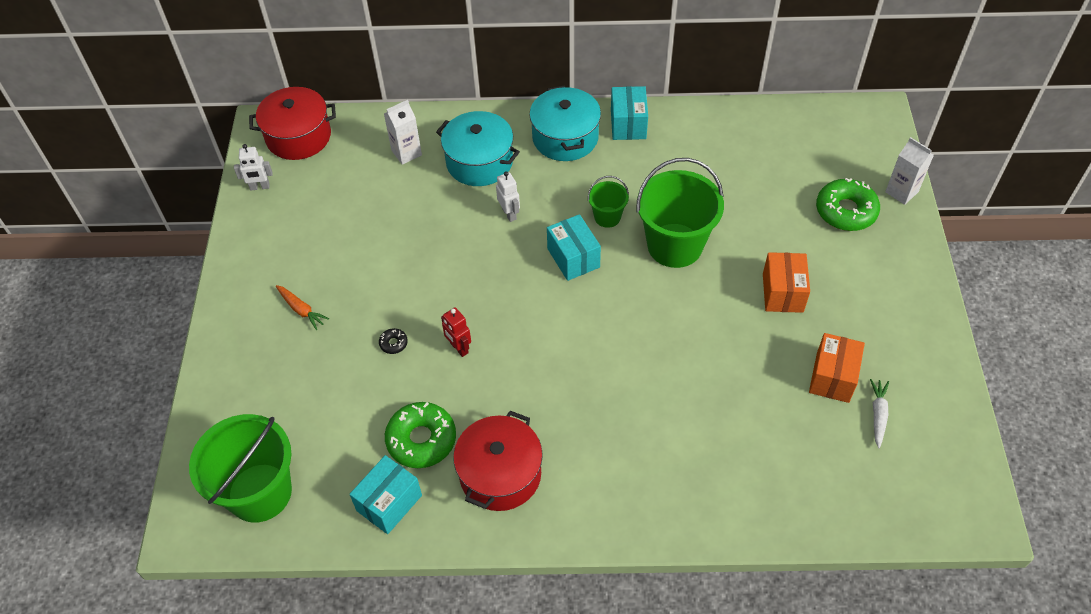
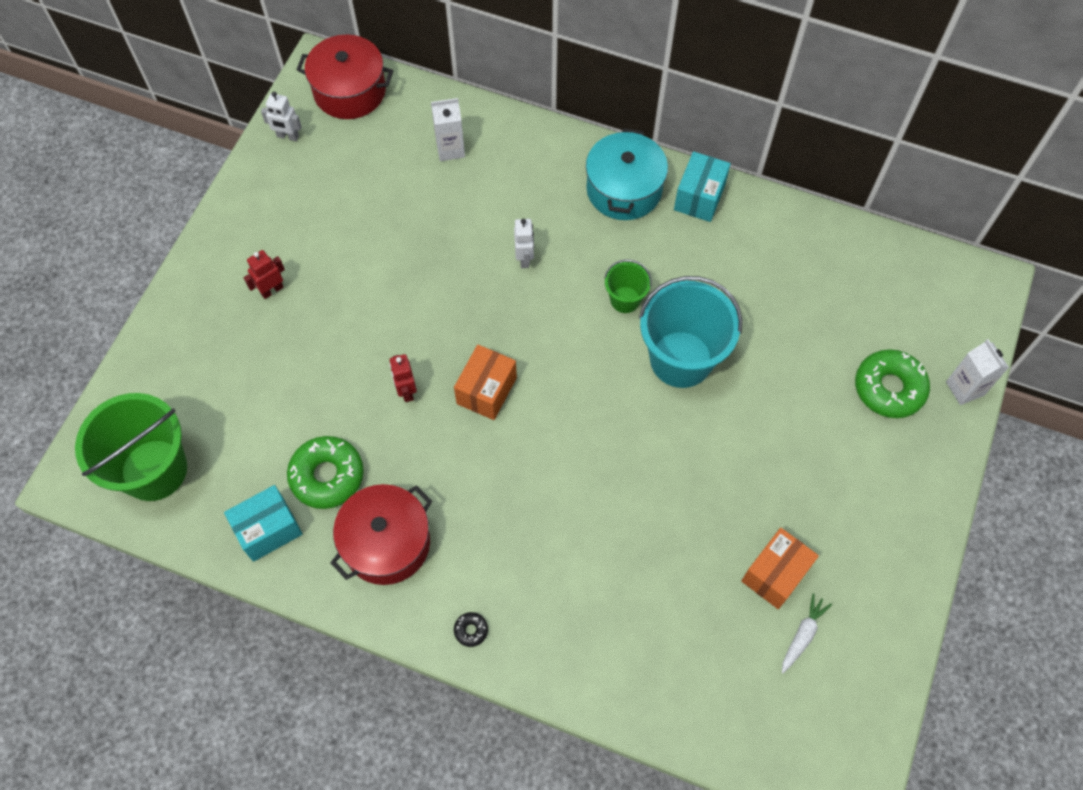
camera: 20 degrees right, 10 degrees up
orange carrot [276,285,329,330] -> red robot [244,250,285,299]
black donut [379,328,408,354] -> black donut moved to [454,612,488,647]
turquoise pot [436,111,520,186] -> none
turquoise box [547,214,601,281] -> none
green bucket [636,158,724,268] -> turquoise bucket [639,276,742,388]
orange box [763,252,810,313] -> orange box moved to [454,345,517,420]

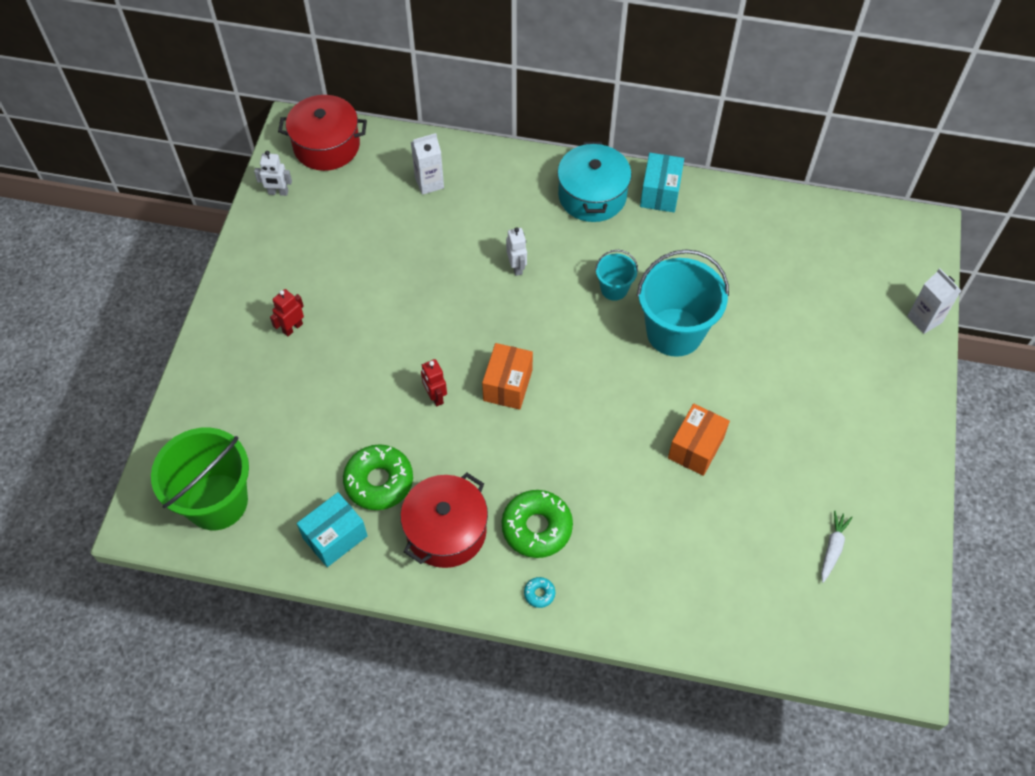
camera: 10 degrees left, 5 degrees down
black donut [454,612,488,647] -> turquoise donut [524,577,555,608]
green bucket [604,259,652,313] -> turquoise bucket [595,250,638,301]
orange box [741,528,819,609] -> orange box moved to [668,404,730,476]
green donut [855,349,930,418] -> green donut moved to [502,490,573,558]

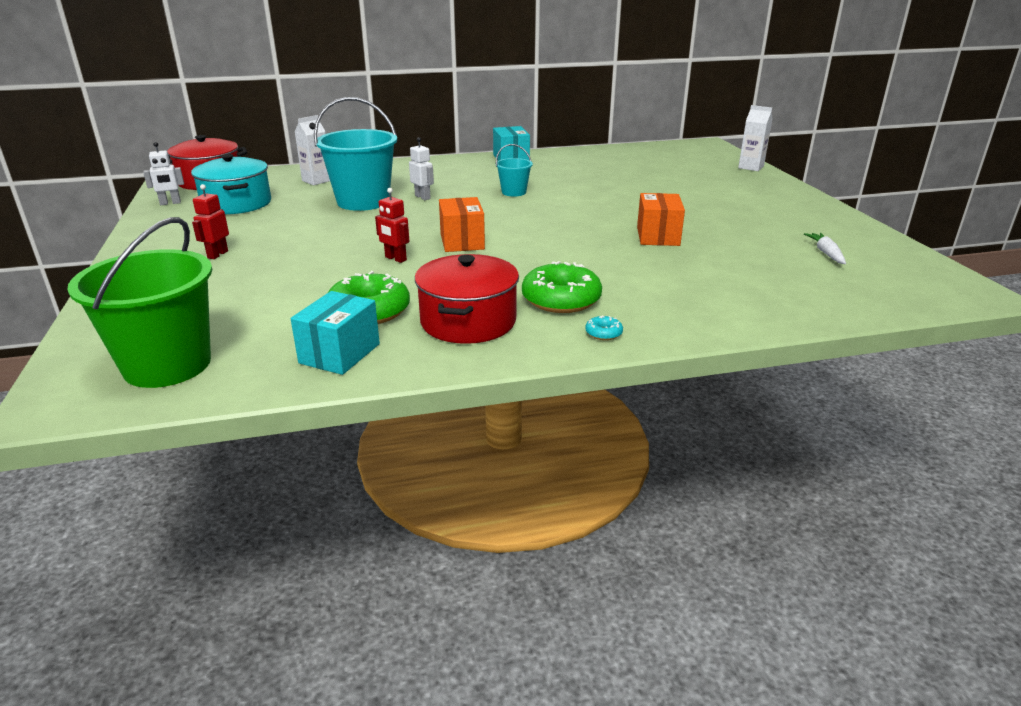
camera: 25 degrees left, 30 degrees down
turquoise pot [557,142,631,222] -> turquoise pot moved to [191,154,271,214]
turquoise bucket [637,249,729,357] -> turquoise bucket moved to [314,97,397,211]

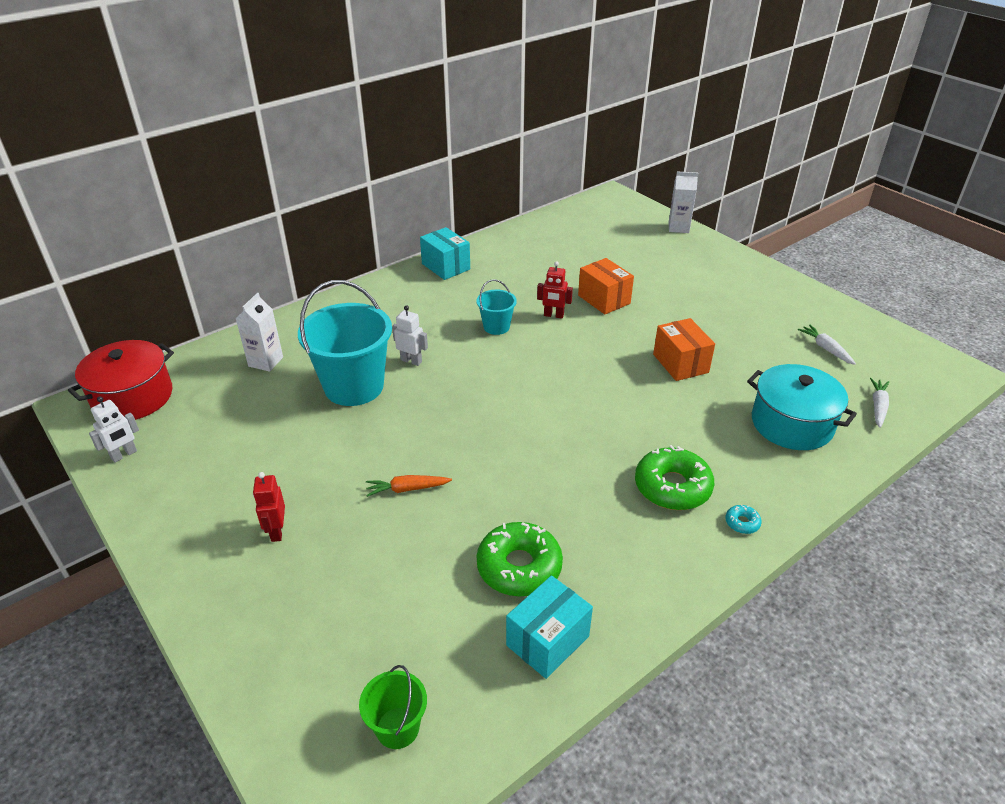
camera: 25 degrees left, 10 degrees up
green bucket [67,217,212,388] -> green bucket [359,665,427,749], size x0.49
turquoise pot [191,154,271,214] -> turquoise pot moved to [747,364,857,450]
turquoise box [291,291,380,375] -> turquoise box turned 45 degrees clockwise [506,575,593,679]
red robot [375,188,409,263] -> red robot moved to [537,261,573,319]
red pot [415,254,519,344] -> none
orange box [439,197,485,252] -> orange box moved to [578,258,634,314]
none -> orange carrot [366,475,452,497]
none -> white carrot [870,378,889,428]

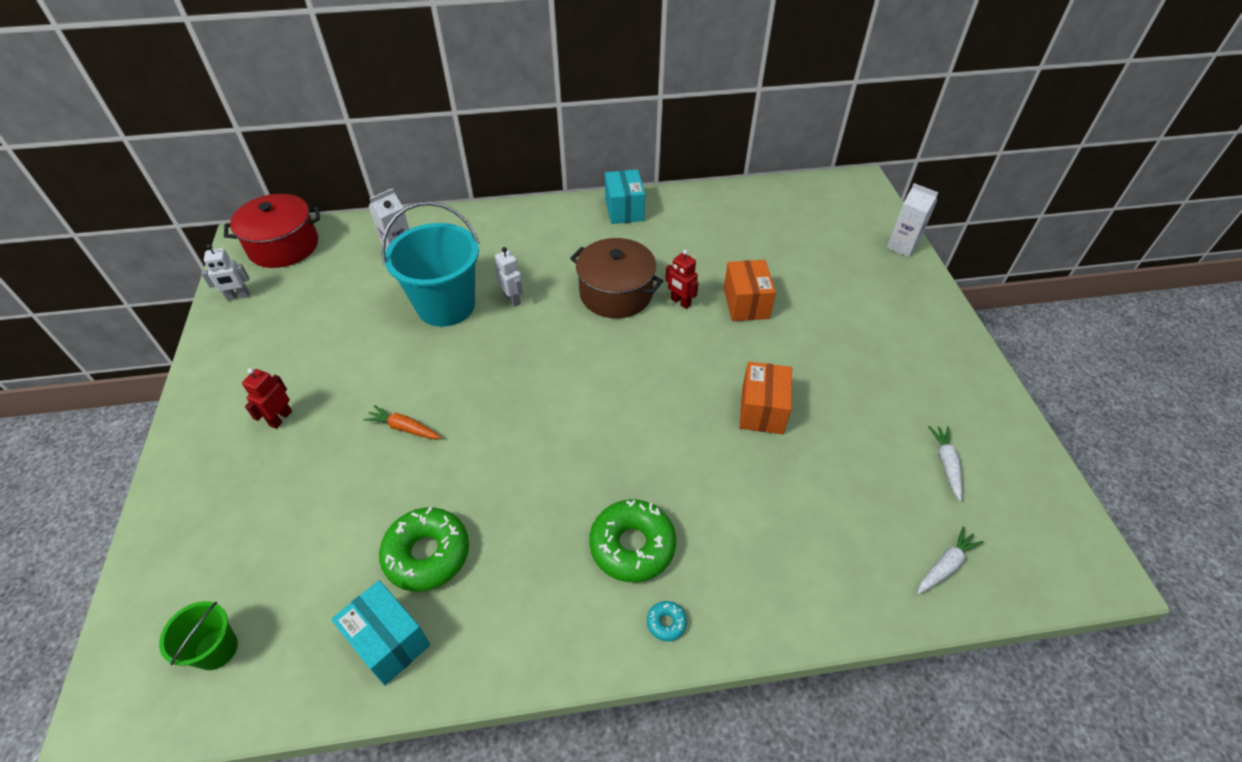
camera: 30 degrees right, 10 degrees up
turquoise bucket [476,279,517,335] -> brown pot [570,238,663,318]
turquoise box [506,575,593,679] -> turquoise box turned 60 degrees clockwise [331,580,430,685]
turquoise pot [747,364,857,450] -> none

